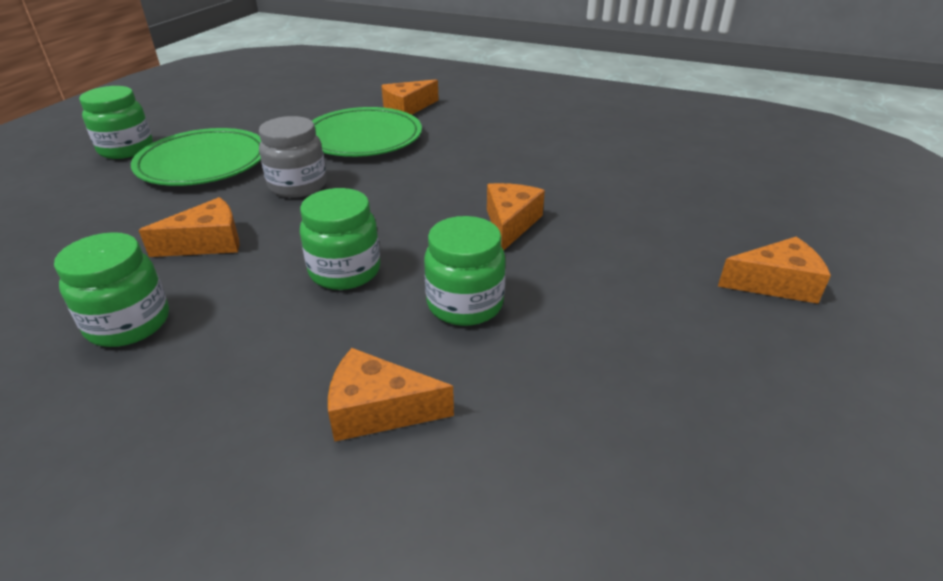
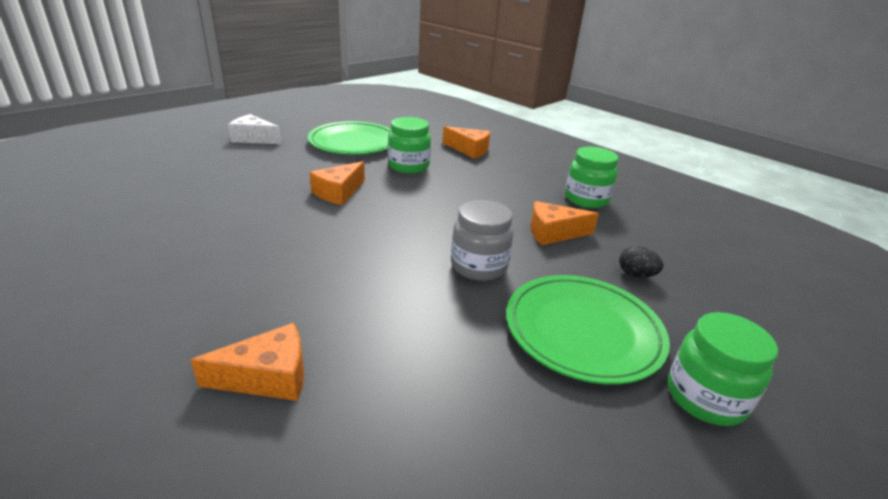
camera: 160 degrees left, 5 degrees down
green jar [300,188,380,290] -> none
green plate [312,107,422,157] -> green plate moved to [308,121,391,155]
orange cheese [718,237,831,304] -> white cheese [228,114,281,144]
none -> black egg [619,246,663,278]

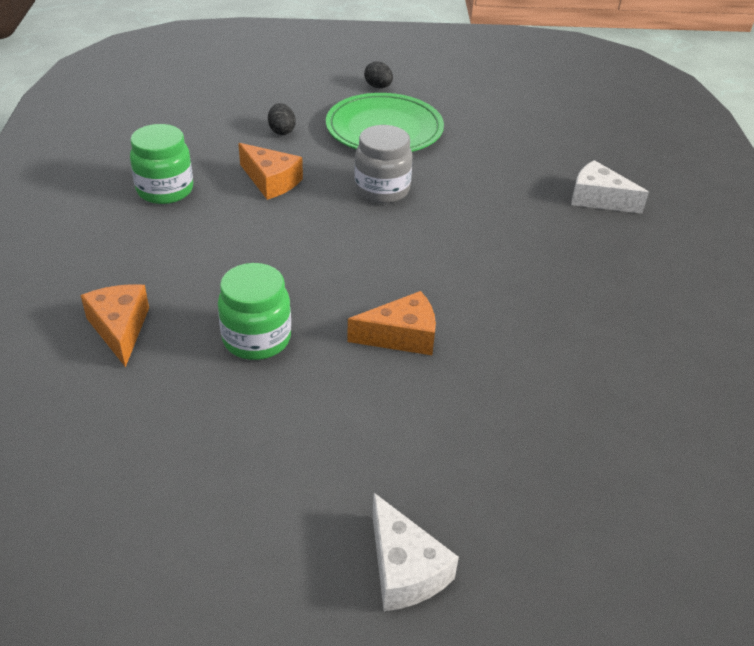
camera: 135 degrees left, 10 degrees up
orange cheese [191,323,304,401] -> white cheese [571,160,649,214]
green plate [308,121,391,155] -> none
green jar [668,312,778,426] -> black egg [364,61,393,88]

